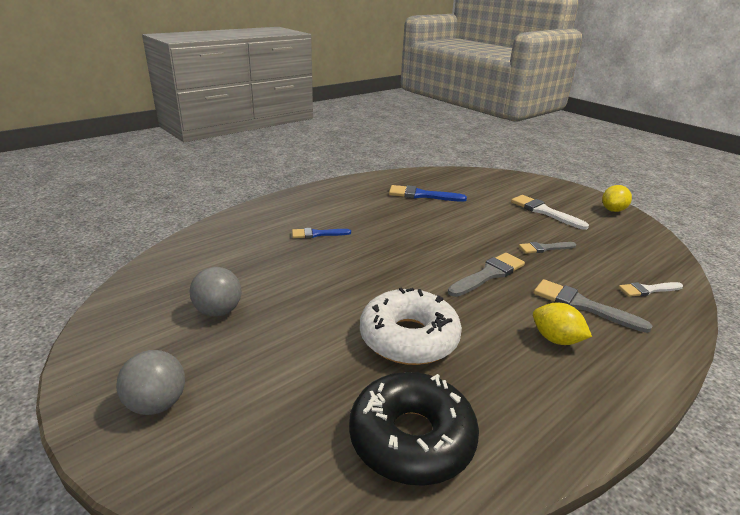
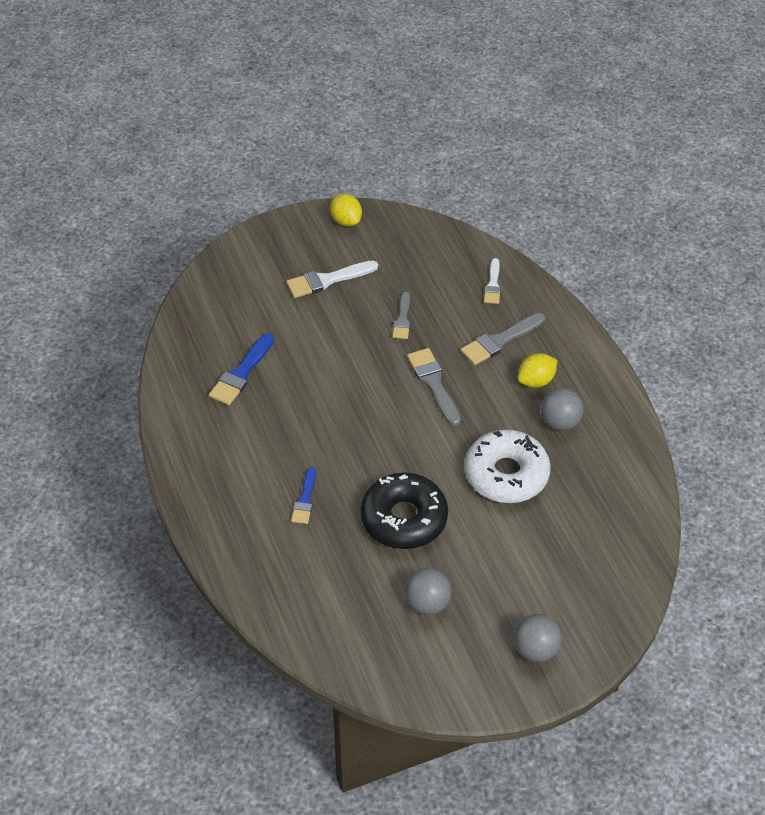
camera: 70 degrees left, 20 degrees up
black donut [349,372,479,486] -> black donut moved to [361,472,448,549]
none -> grey ball [541,388,584,431]

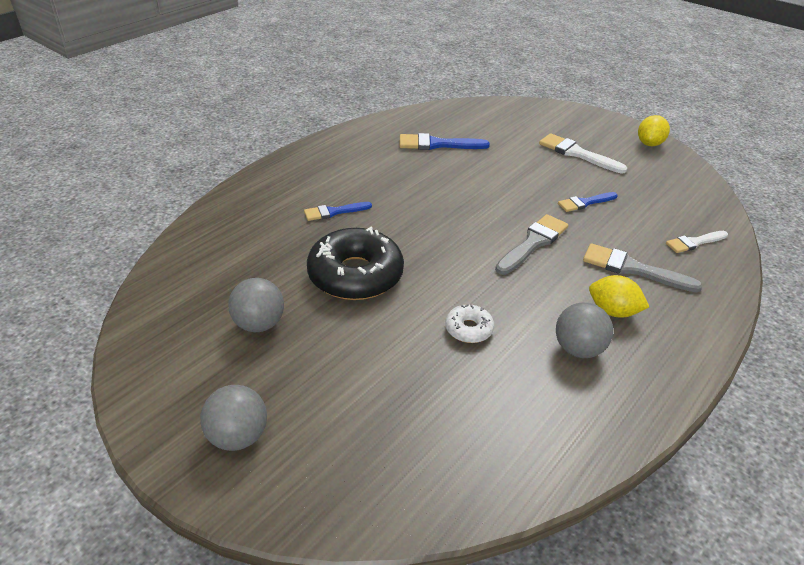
camera: 60 degrees right, 10 degrees down
grey brush [392,292,410,339] -> blue brush [558,192,618,212]
white donut [465,429,551,503] -> white donut [445,304,494,343], size x0.47

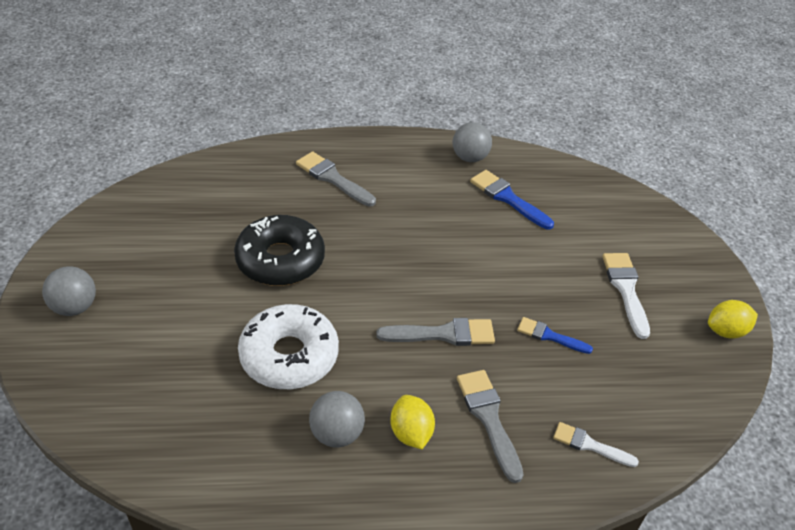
camera: 45 degrees right, 5 degrees up
grey ball [228,278,284,332] -> grey ball moved to [453,122,492,162]
blue brush [304,202,372,221] -> none
white donut [445,304,494,343] -> white donut [238,304,339,389], size x2.14
none -> grey brush [296,151,376,206]

